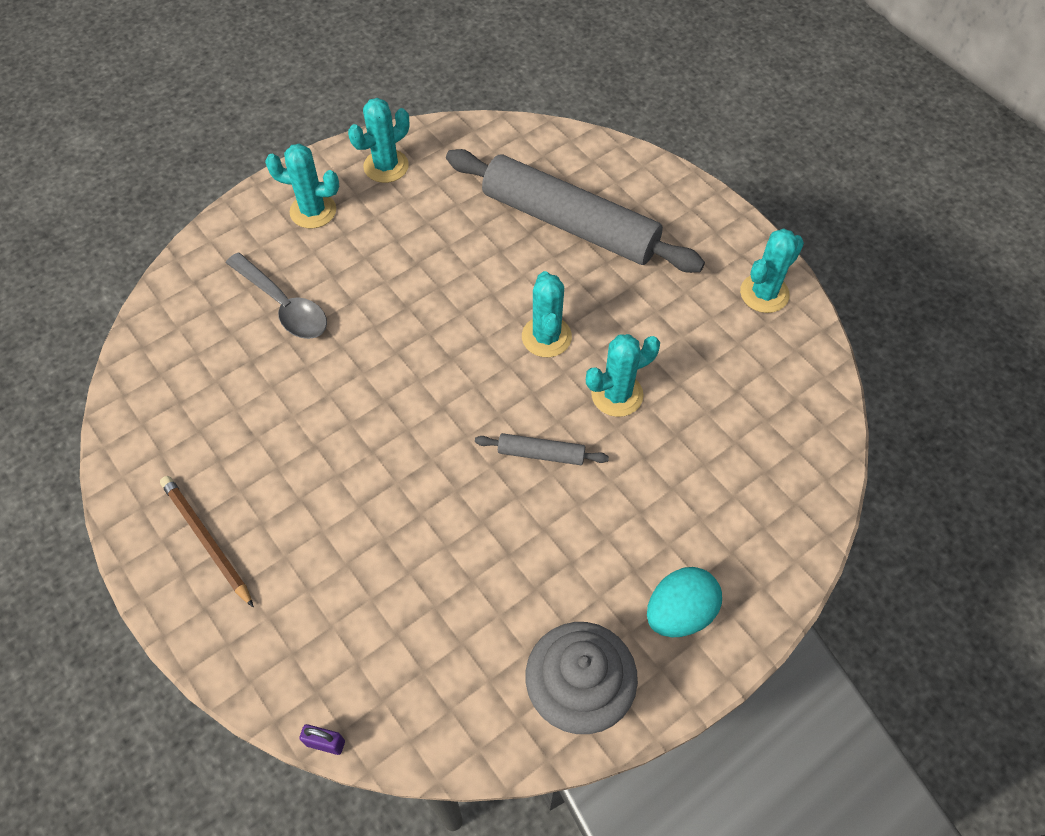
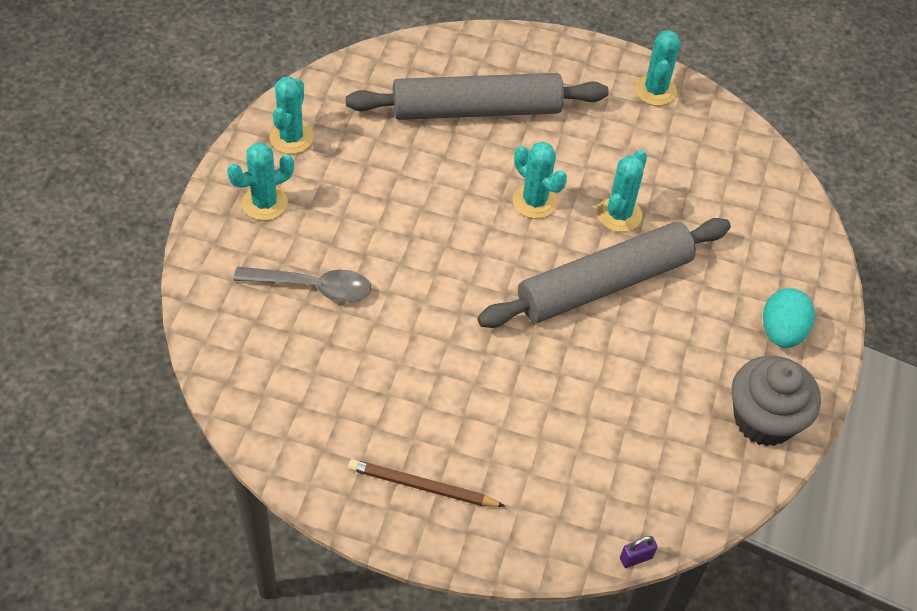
camera: 40 degrees left, 5 degrees down
grey rolling pin [475,433,609,465] -> grey rolling pin [477,218,731,328], size x2.44

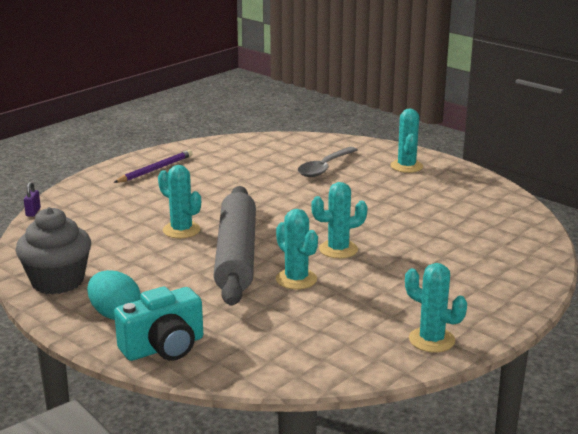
camera: 120 degrees right, 30 degrees down
turquoise cactus [269,77,314,154] -> turquoise cactus moved to [158,165,201,238]
grey rolling pin [346,73,608,120] -> none
brown pencil [348,459,505,507] -> purple pencil [113,150,193,183]
none -> turquoise camera [114,287,203,361]

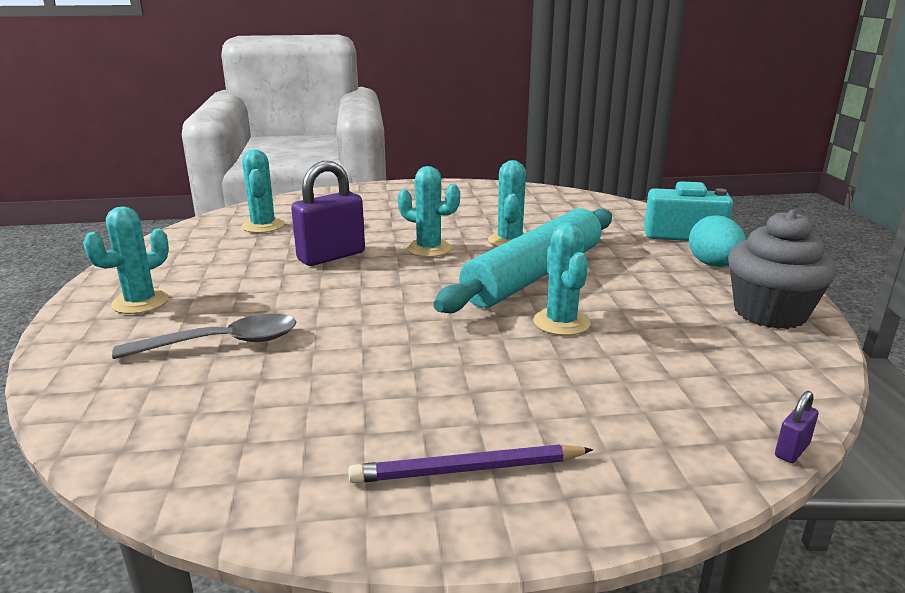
camera: 140 degrees left, 0 degrees up
grey rolling pin [213,186,256,306] -> turquoise rolling pin [433,208,612,313]
turquoise cactus [405,263,467,352] -> turquoise cactus moved to [242,149,284,233]
none -> purple padlock [291,161,365,266]

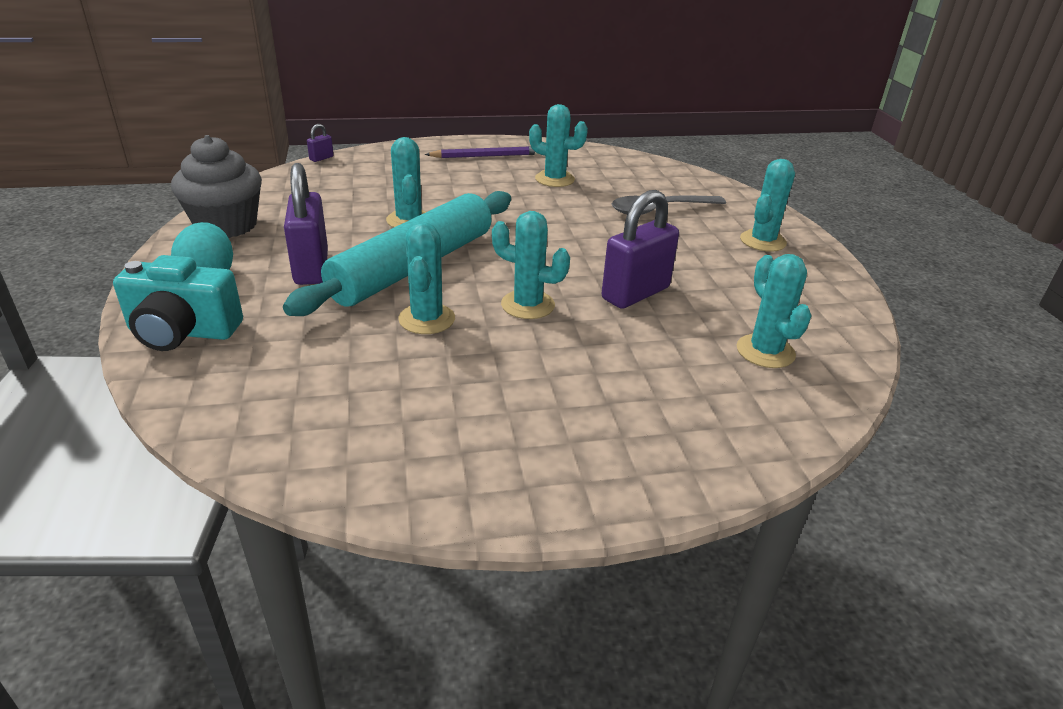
camera: 175 degrees right, 10 degrees up
none -> purple padlock [284,163,328,285]
none -> turquoise cactus [529,104,588,187]

